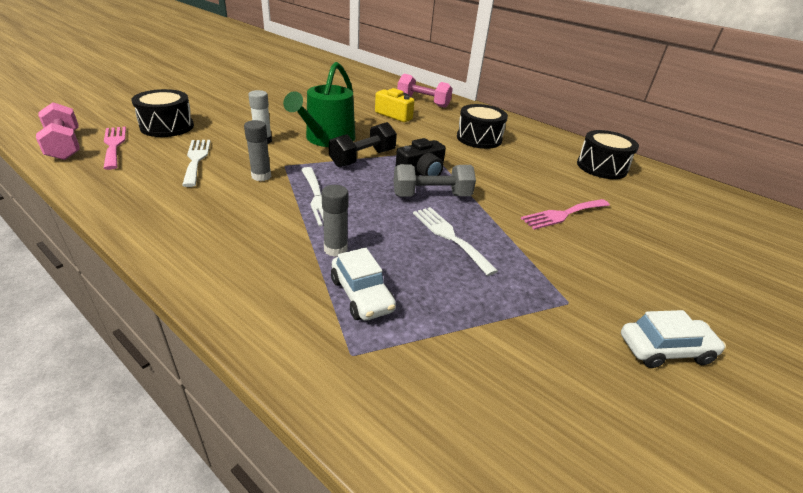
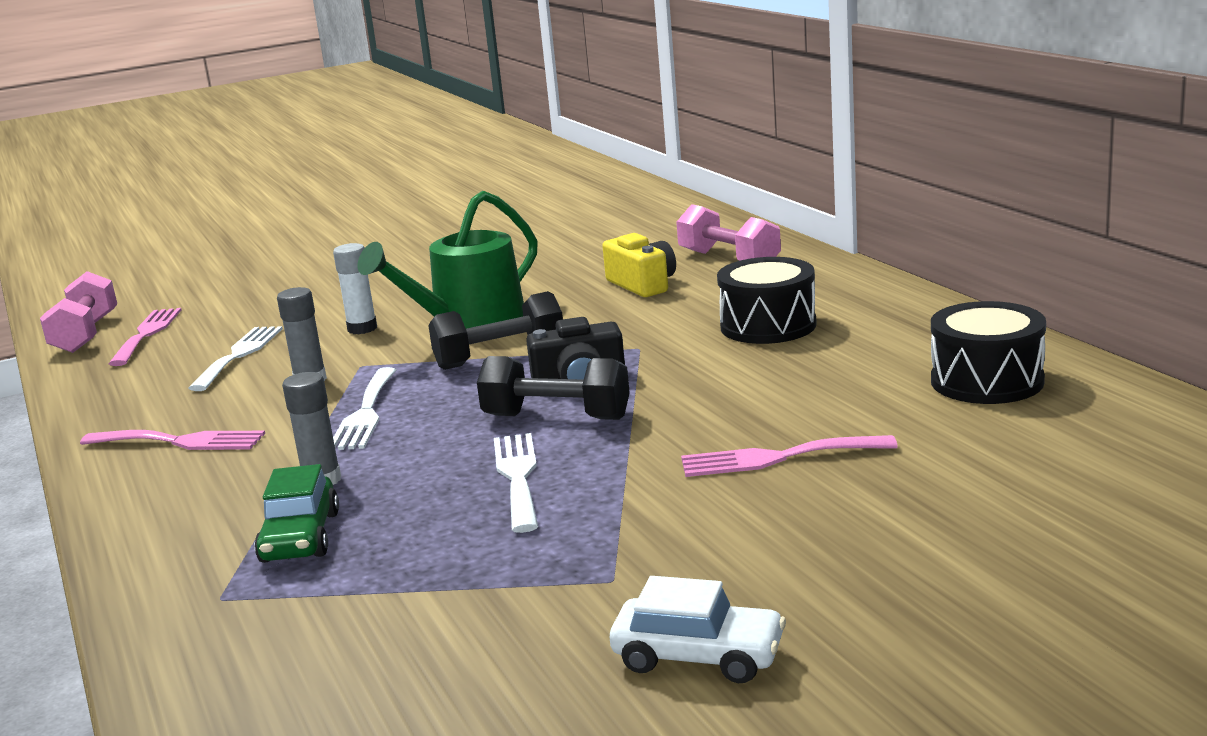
camera: 30 degrees right, 15 degrees down
black drum [131,89,194,137] -> none
white car [331,247,396,321] -> green car [254,464,339,563]
grey dumbbell [394,164,476,197] -> black dumbbell [477,356,630,420]
none -> pink fork [80,430,265,450]

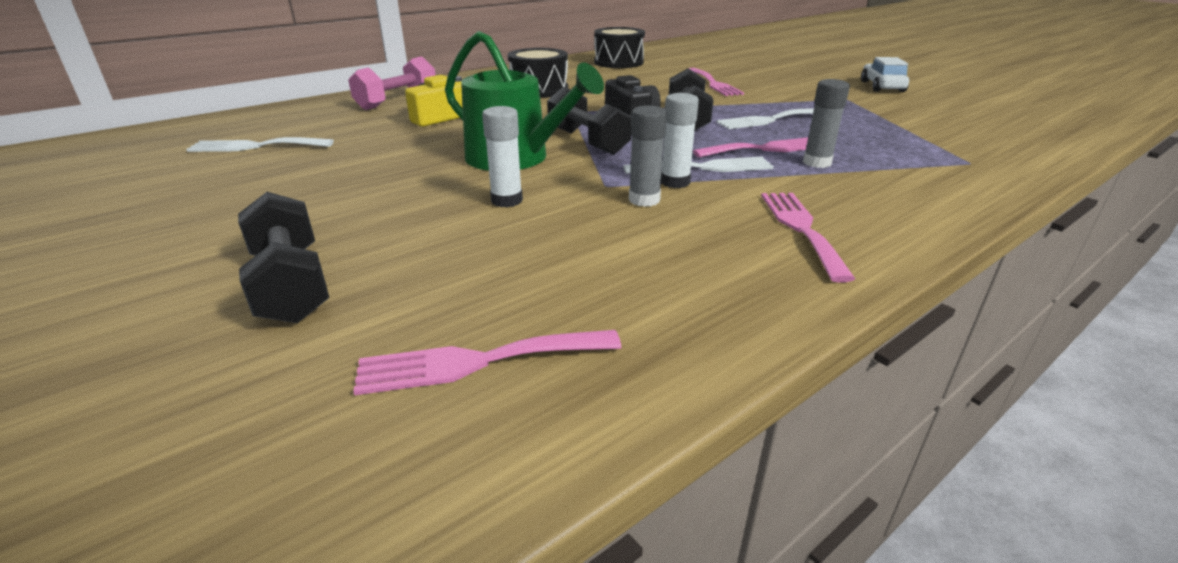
camera: 105 degrees left, 10 degrees up
pink dumbbell [40,271,117,353] -> none
white fork [188,326,283,391] -> white fork moved to [186,137,334,152]
green car [254,464,339,563] -> none
none -> black dumbbell [238,192,329,323]
none -> white glue stick [661,93,699,188]
none -> pink fork [693,137,808,158]

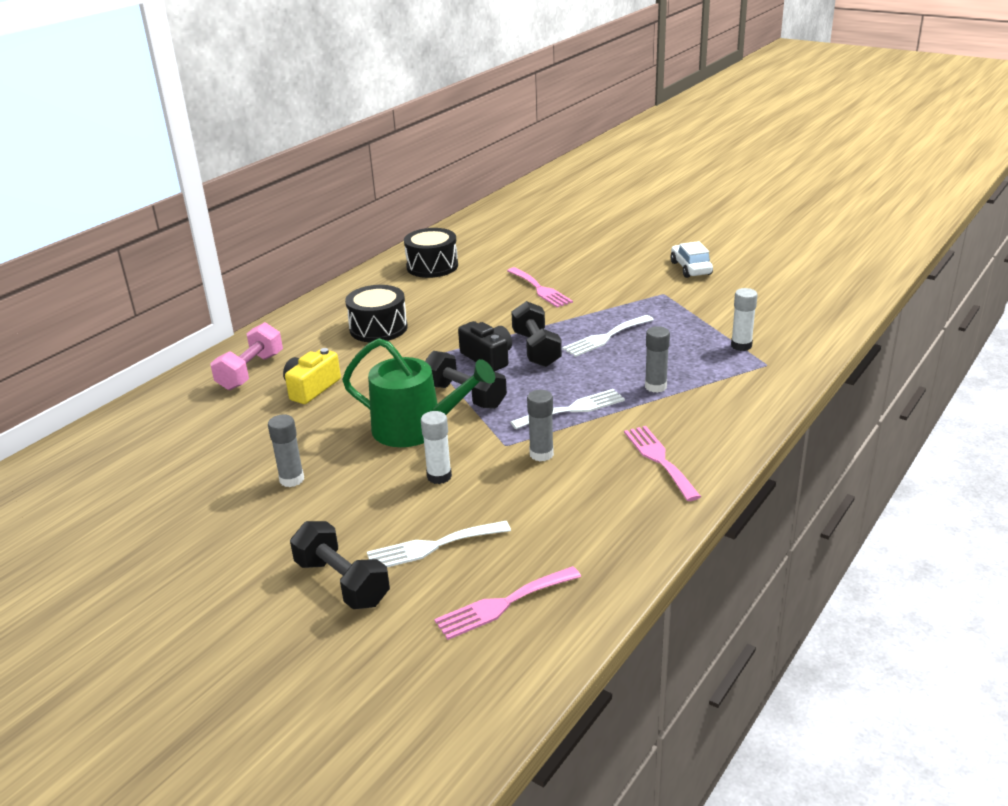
camera: 15 degrees left, 0 degrees up
white fork [186,137,334,152] -> white fork moved to [367,521,511,567]
white glue stick [661,93,699,188] -> white glue stick moved to [731,288,757,351]
pink fork [693,137,808,158] -> none
none -> grey glue stick [268,414,304,487]

